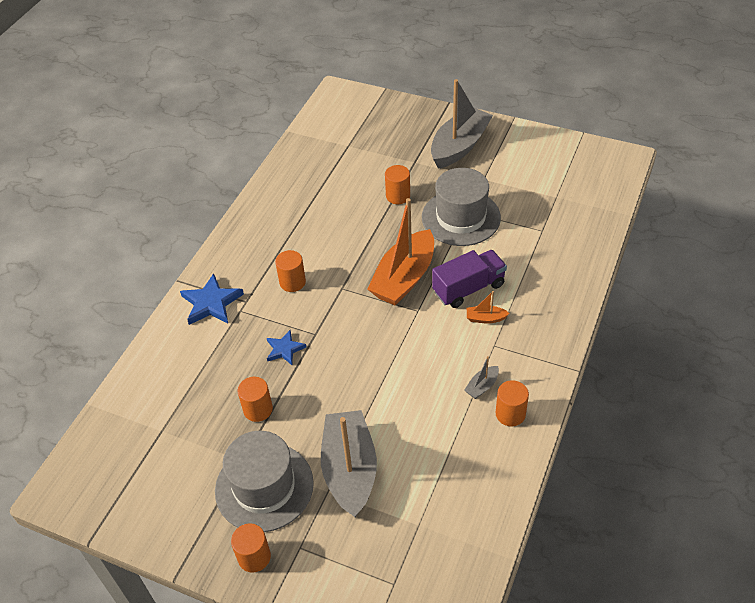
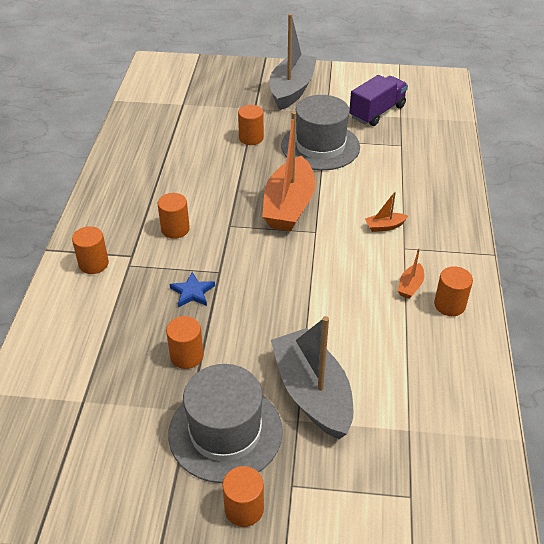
camera: 20 degrees left, 5 degrees down
blue star [180,273,244,325] -> orange cylinder [72,226,109,274]
purple truck [432,250,507,308] -> purple truck moved to [349,75,408,126]
grey boat [464,356,499,399] -> orange boat [398,248,424,299]

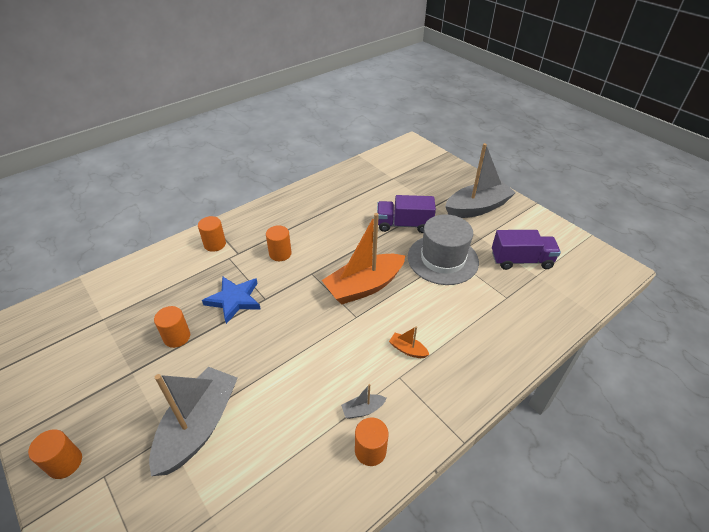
camera: 45 degrees right, 0 degrees up
grey hat [168,364,283,483] -> none
blue star [170,272,215,307] -> blue star [202,276,261,324], size x1.60
orange cylinder [238,105,264,145] -> purple truck [377,195,436,233]
orange boat [398,248,424,299] -> grey boat [341,384,387,419]

